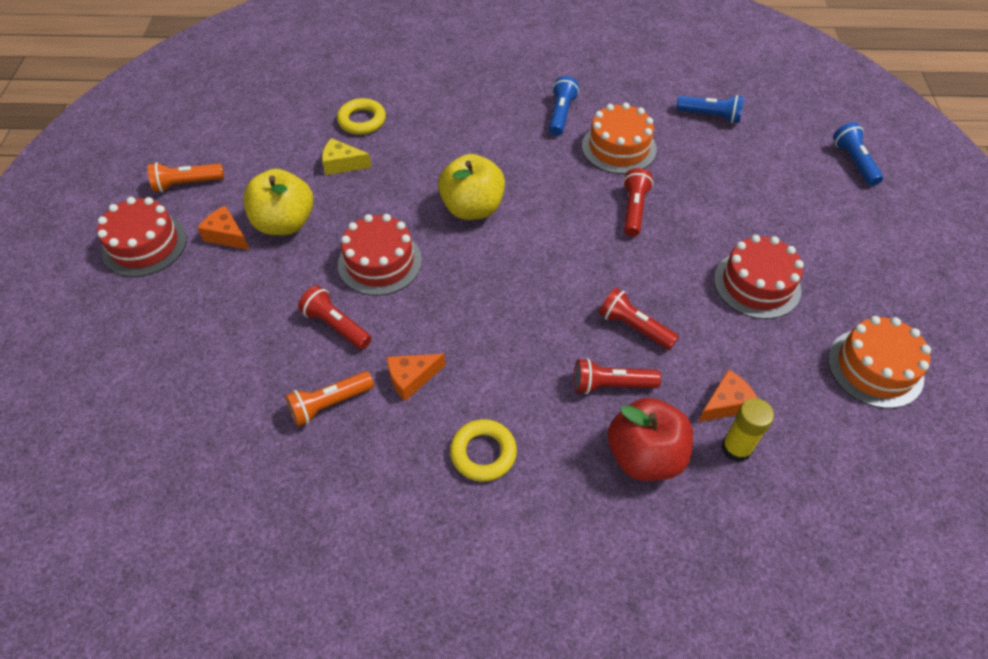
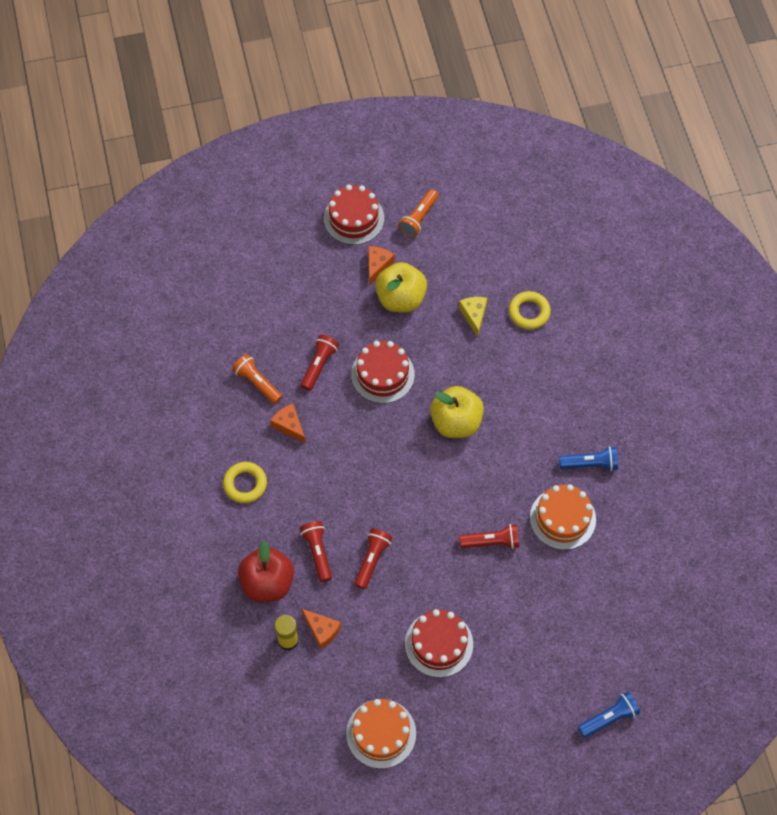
camera: 75 degrees right, 10 degrees up
orange flashlight [148,162,224,192] -> orange flashlight turned 120 degrees counterclockwise [398,189,438,237]
blue flashlight [676,95,744,123] -> none

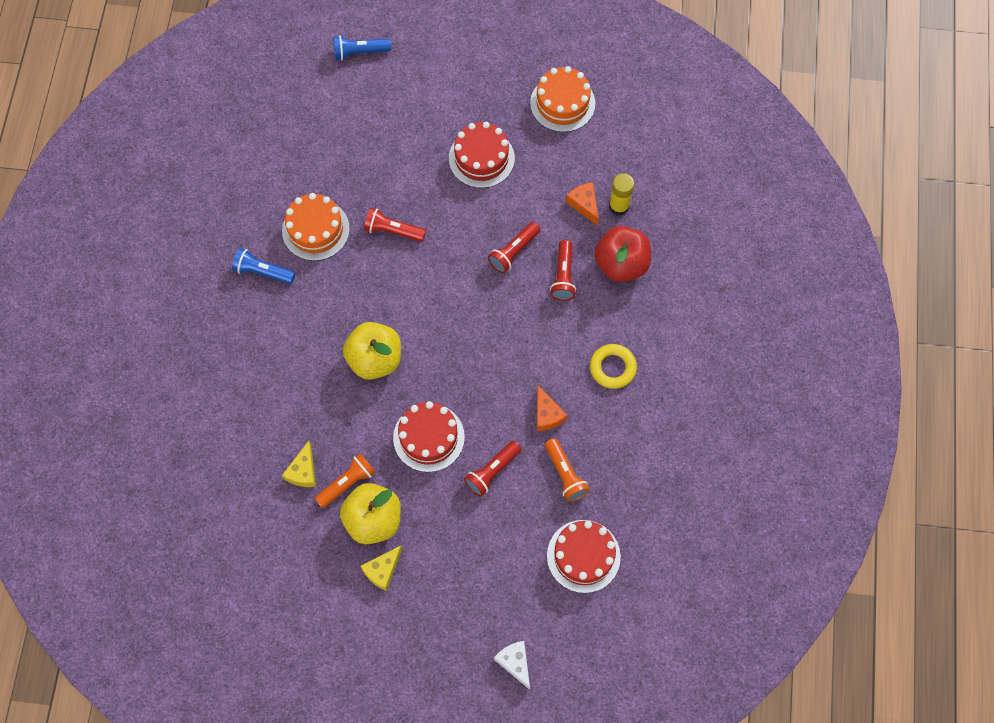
camera: 160 degrees left, 5 degrees up
red cake [324,185,384,245] -> red cake moved to [547,520,621,593]
orange cheese [368,246,395,286] -> yellow cheese [360,545,402,591]
orange flashlight [398,189,438,237] -> orange flashlight moved to [315,453,376,508]
yellow ring [509,291,551,329] -> none
none -> white cheese [494,641,530,690]

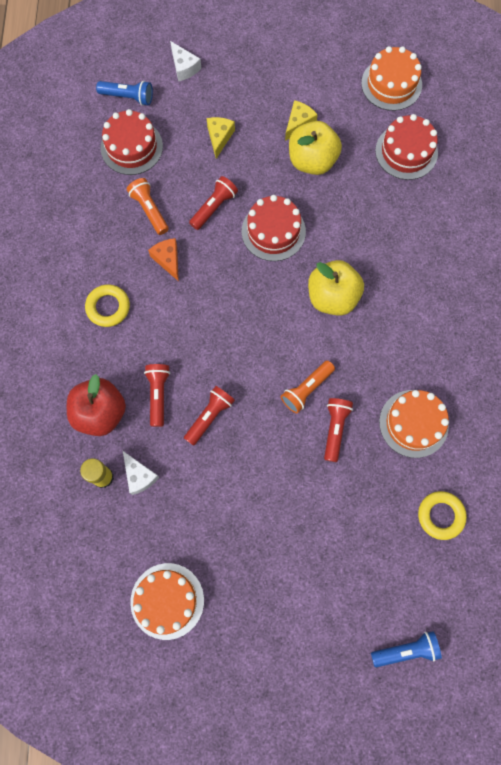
camera: 175 degrees right, 5 degrees up
blue flashlight [232,248,295,284] -> blue flashlight moved to [96,81,153,106]
yellow cheese [282,441,316,487] -> yellow cheese moved to [207,117,235,159]
orange flashlight [315,453,376,508] -> orange flashlight moved to [281,360,335,413]
red flashlight [364,208,426,242] -> red flashlight turned 90 degrees counterclockwise [324,398,353,462]
red cake [449,122,515,188] -> red cake moved to [375,114,438,180]
orange cheese [566,182,599,226] -> white cheese [123,451,159,495]
none -> orange cake [361,46,422,111]
none -> yellow ring [418,491,467,540]

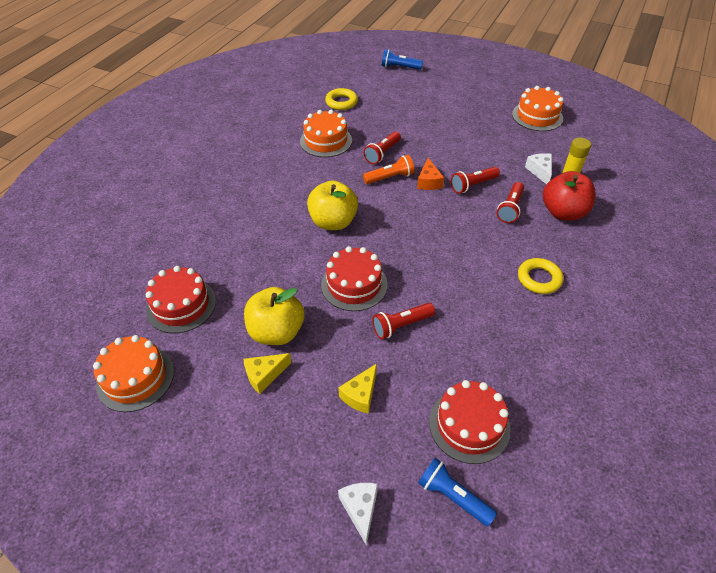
camera: 155 degrees left, 25 degrees down
orange flashlight [127,178,169,235] -> none
orange cheese [148,238,179,281] -> orange cheese moved to [417,158,444,190]

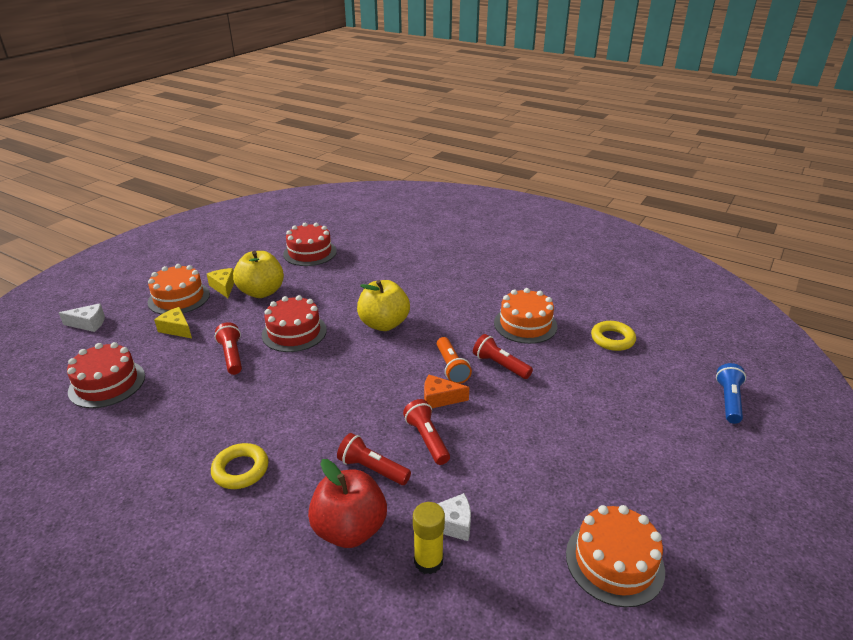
camera: 95 degrees right, 15 degrees down
orange cake [93,335,174,412] -> orange cake moved to [148,264,210,314]
blue flashlight [418,458,497,527] -> none

